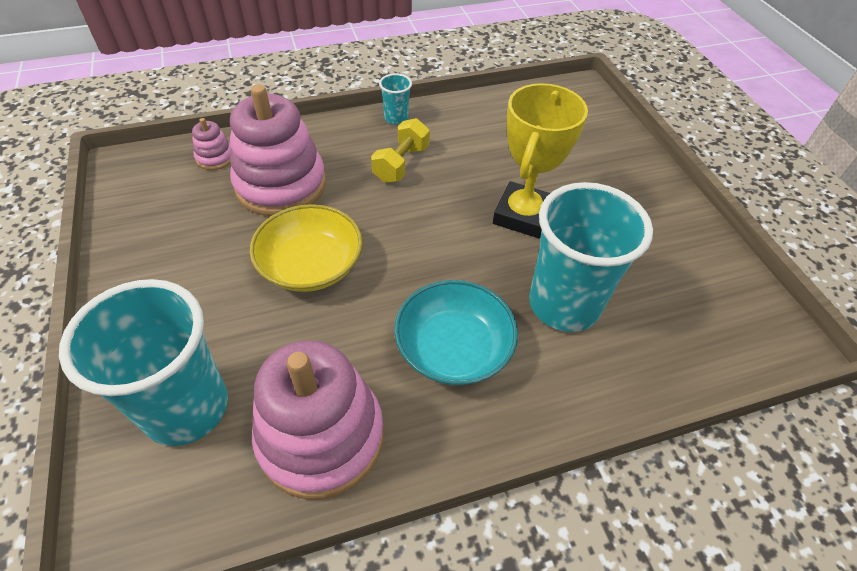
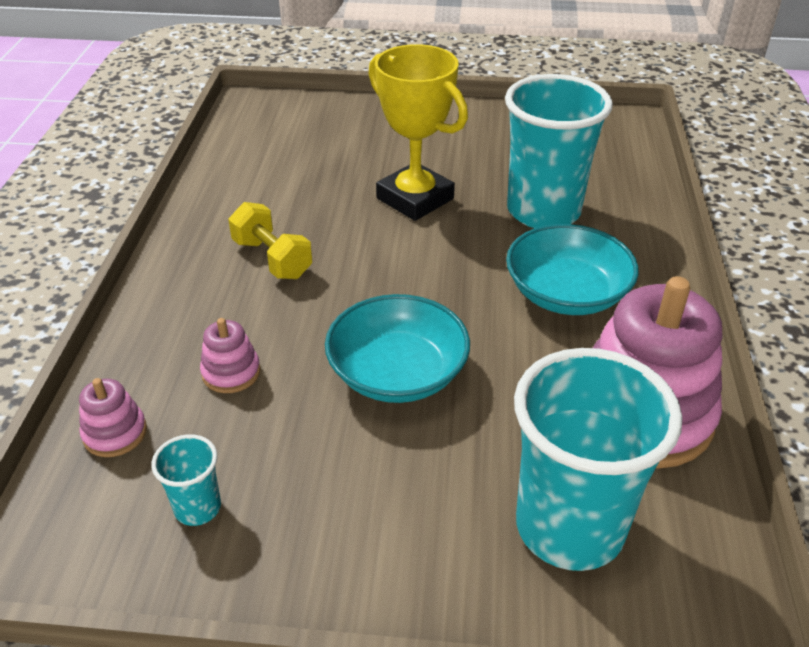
camera: 65 degrees left, 10 degrees down
pink stacking toy [230,84,326,216] -> pink stacking toy [200,318,260,393], size x0.44
yellow bowl [250,204,363,292] -> turquoise bowl [325,294,470,403]
turquoise cup [379,73,412,125] -> turquoise cup moved to [151,434,221,526]

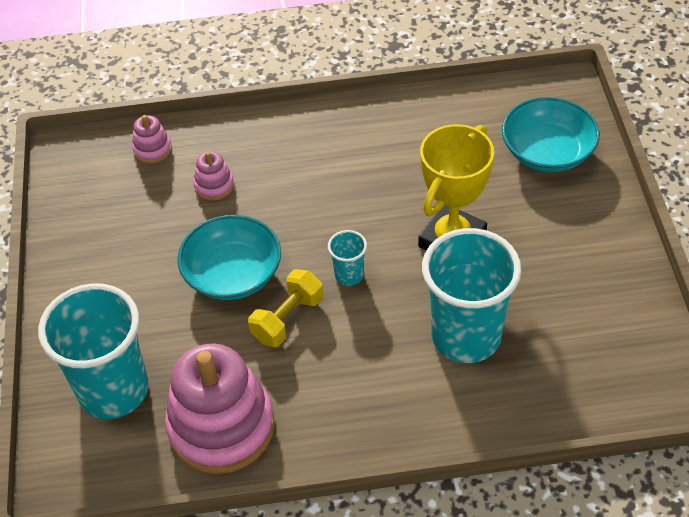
camera: 80 degrees right, 10 degrees up
turquoise cup [151,434,221,526] -> turquoise cup moved to [328,230,367,286]
yellow dumbbell [228,202,312,279] -> yellow dumbbell moved to [248,269,323,347]
turquoise bowl [506,224,639,315] -> turquoise bowl moved to [502,97,600,172]

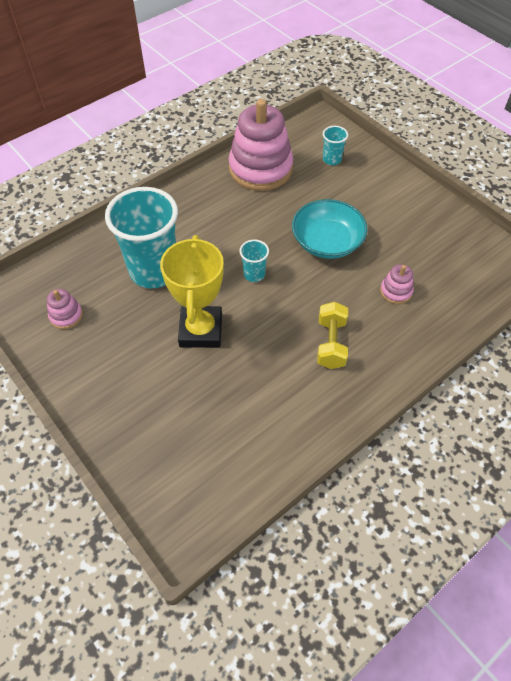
camera: 145 degrees right, 5 degrees up
turquoise cup [38,283,148,419] -> turquoise cup [323,126,348,165], size x0.44
pink stacking toy [132,115,172,164] -> pink stacking toy moved to [47,289,83,329]
yellow dumbbell [248,269,323,347] -> yellow dumbbell moved to [317,302,348,369]
turquoise bowl [502,97,600,172] -> none

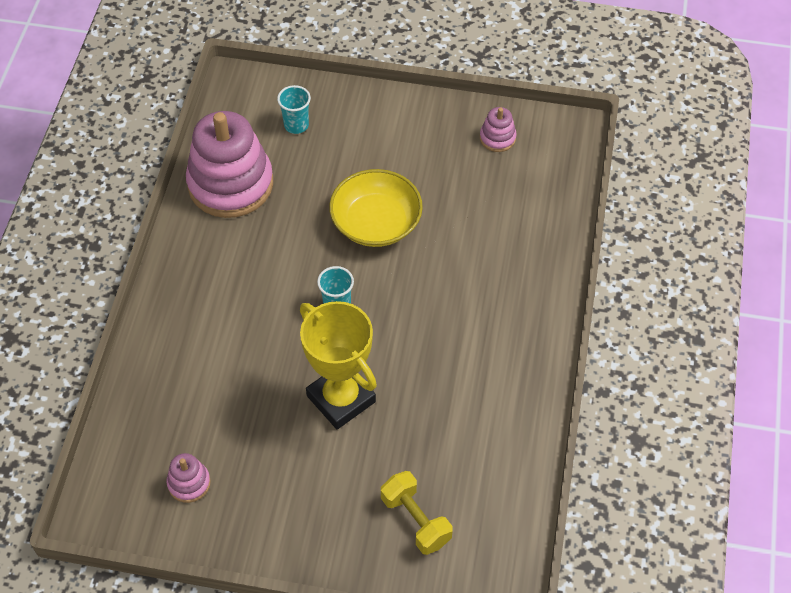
camera: 40 degrees left, 0 degrees up
turquoise cup [105,187,178,288] -> none
turquoise bowl [292,199,367,259] -> yellow bowl [329,169,423,247]
yellow dumbbell [317,302,348,369] -> yellow dumbbell moved to [381,471,453,555]
pink stacking toy [380,264,414,304] -> pink stacking toy moved to [480,107,517,152]

